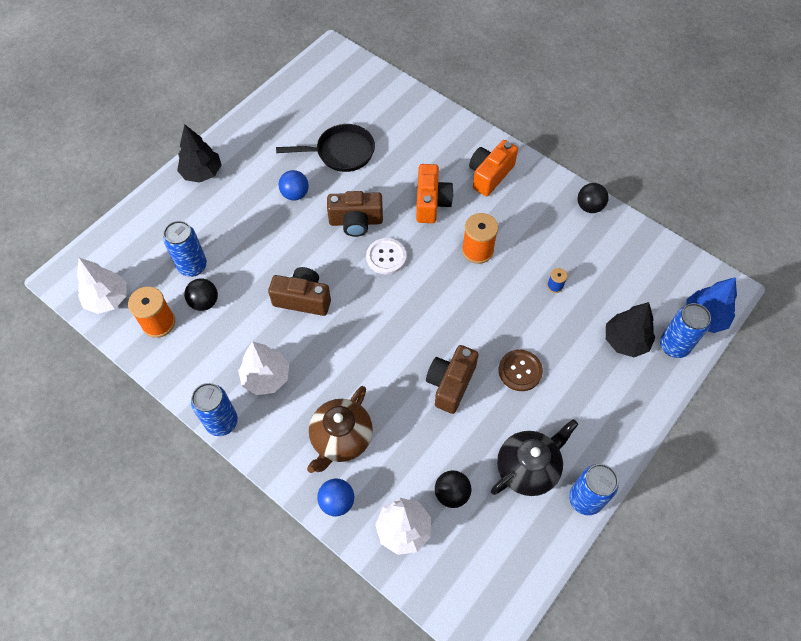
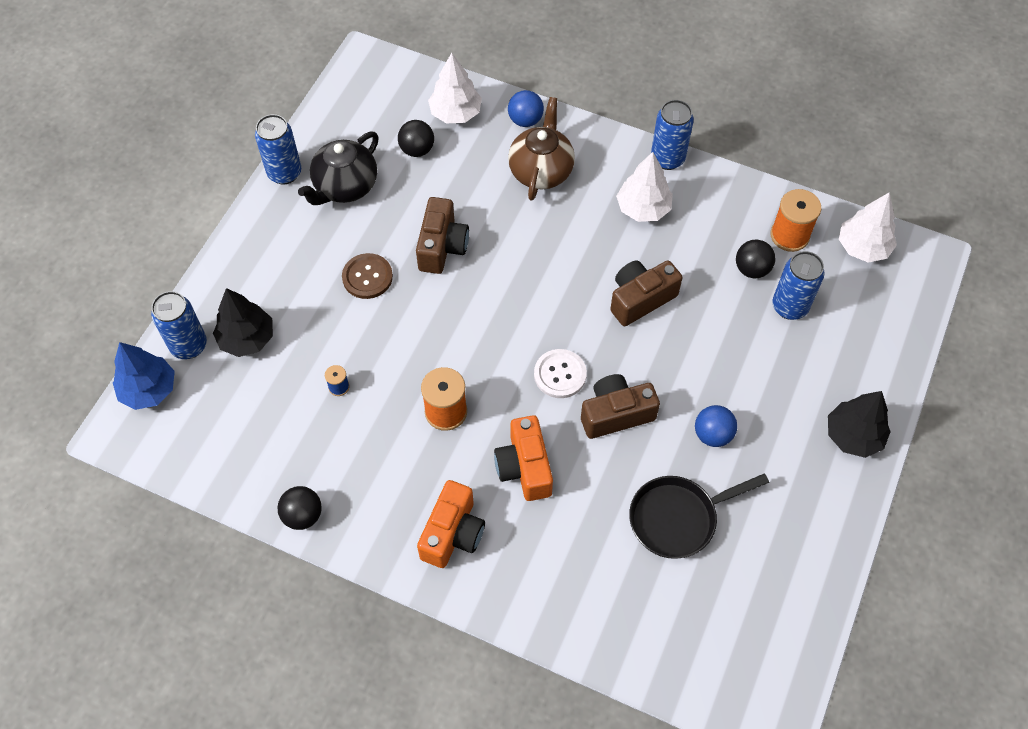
camera: 165 degrees right, 0 degrees up
brown camera [268,267,331,316] -> brown camera turned 150 degrees clockwise [610,260,683,326]

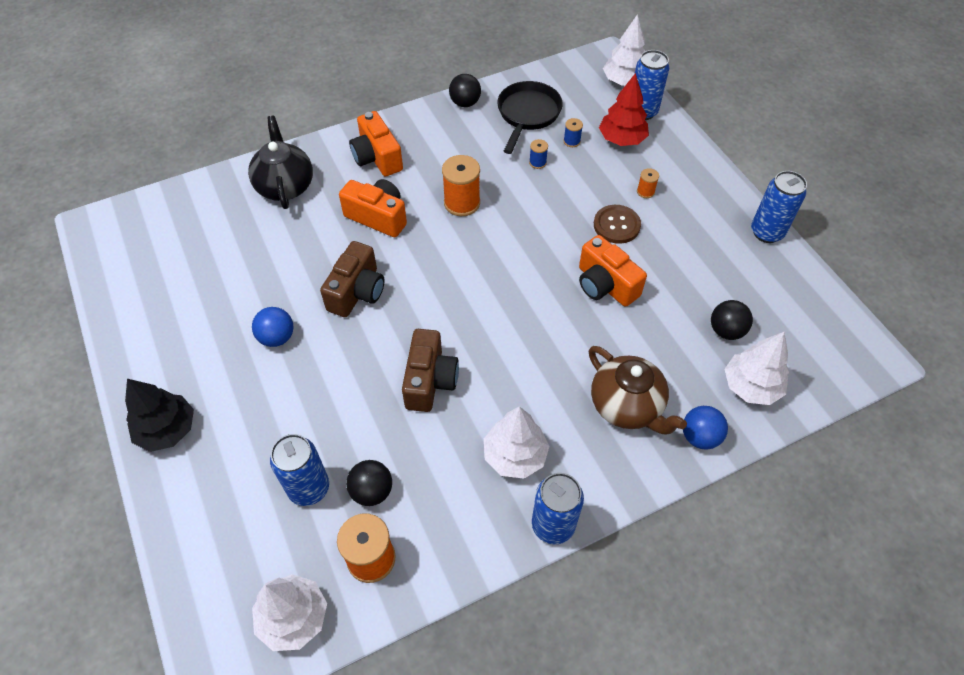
camera: 130 degrees right, 5 degrees down
blue tree [113,342,175,410] -> white tree [603,14,645,86]
black tree [213,288,273,357] -> red tree [599,73,649,146]
black teapot [298,132,379,205] -> black teapot moved to [248,116,313,209]
brown camera [416,197,469,274] -> orange camera [579,235,647,307]
white button [534,349,587,398] -> none
black pan [629,474,769,559] -> black pan moved to [497,81,563,154]
none -> blue spool [564,118,583,147]
none -> orange spool [637,168,659,198]

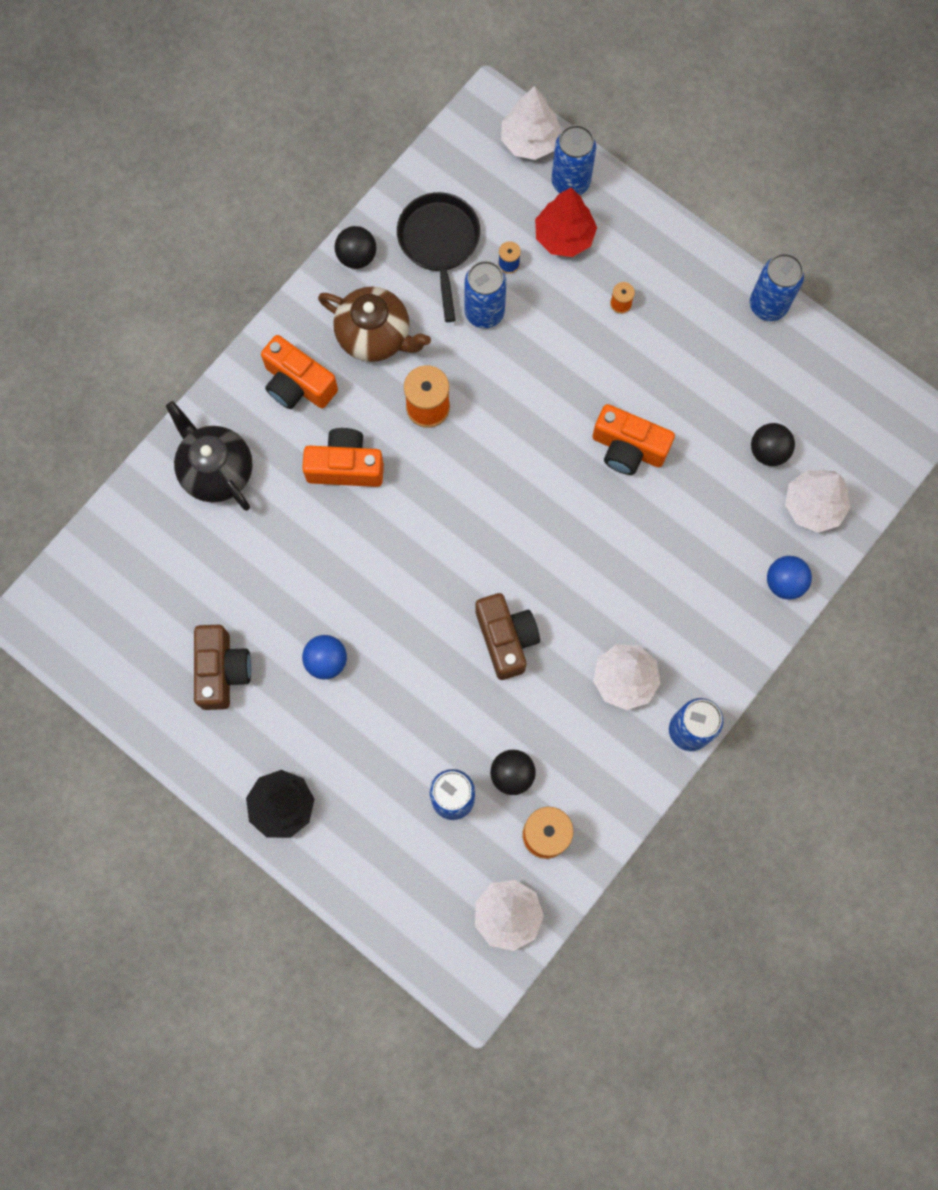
camera: 25 degrees left, 20 degrees up
brown camera [320,241,385,317] -> brown camera moved to [194,625,251,710]
blue spool [529,139,548,169] -> blue can [464,261,506,328]
brown teapot [589,346,687,434] -> brown teapot moved to [318,287,431,362]
brown button [594,205,641,244] -> none

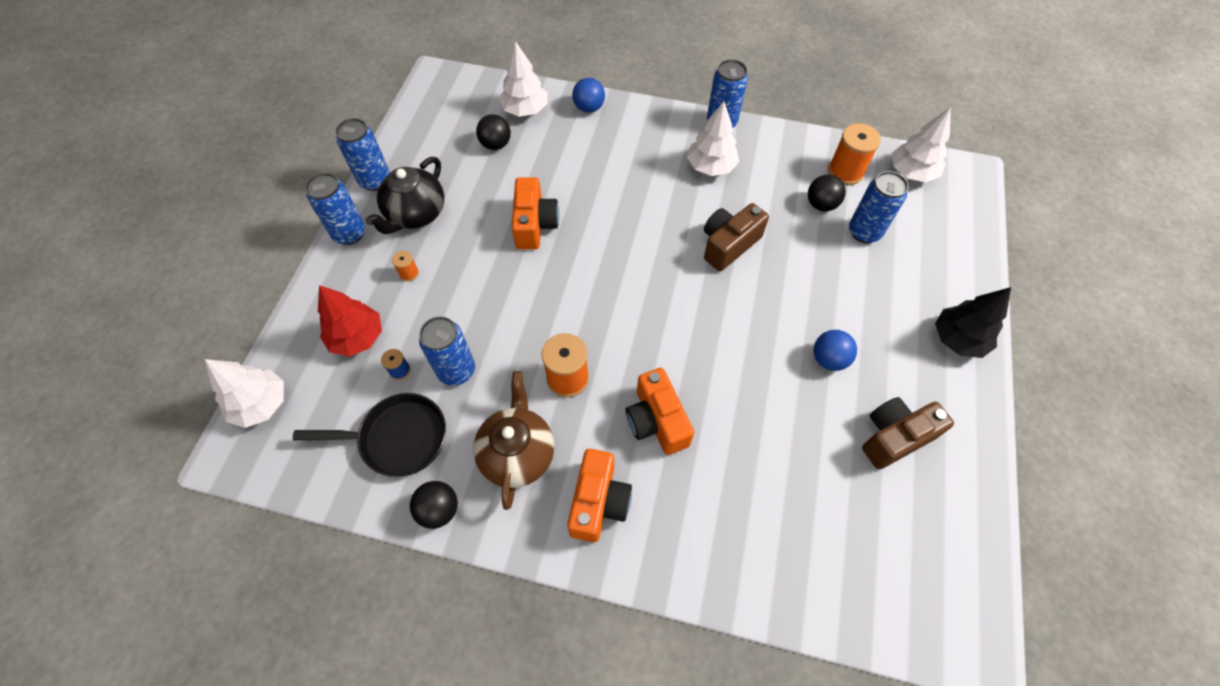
camera: 115 degrees left, 15 degrees down
black teapot [166,401,253,511] -> black teapot moved to [365,157,444,234]
black pan [397,192,480,322] -> black pan turned 150 degrees counterclockwise [293,393,446,477]
blue can [552,125,596,195] -> blue can moved to [305,173,365,245]

